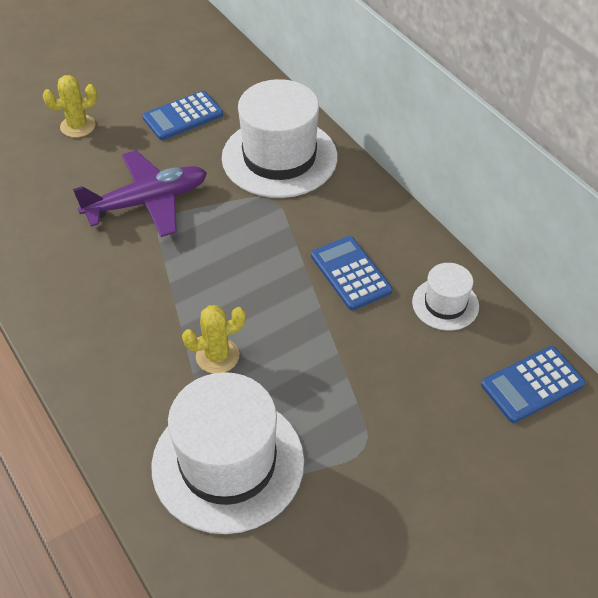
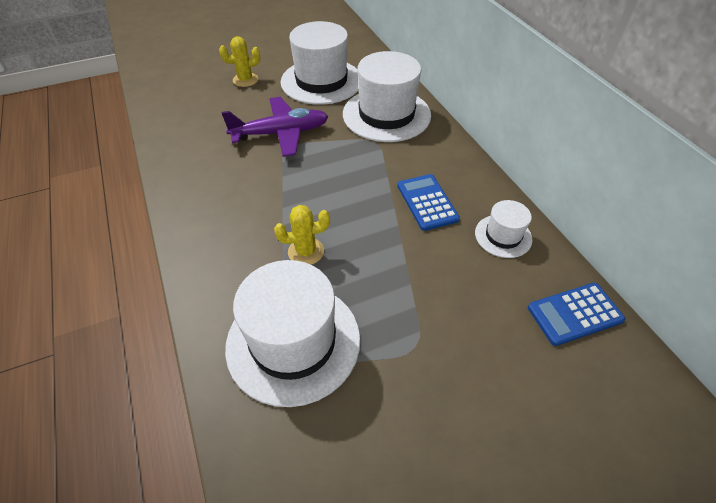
camera: 10 degrees right, 0 degrees up
blue calculator [142,91,223,140] -> white hat [281,21,359,105]

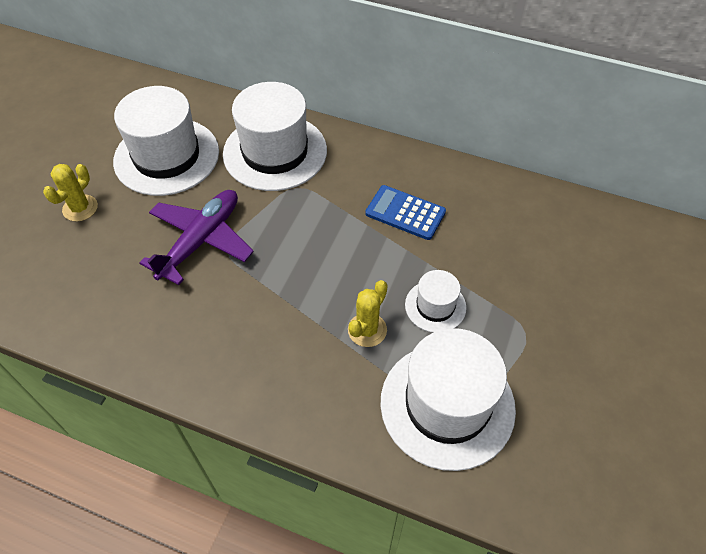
camera: 45 degrees left, 5 degrees up
white hat [475,200,532,258] -> white hat moved to [405,270,467,332]
blue calculator [528,283,625,346] -> none

